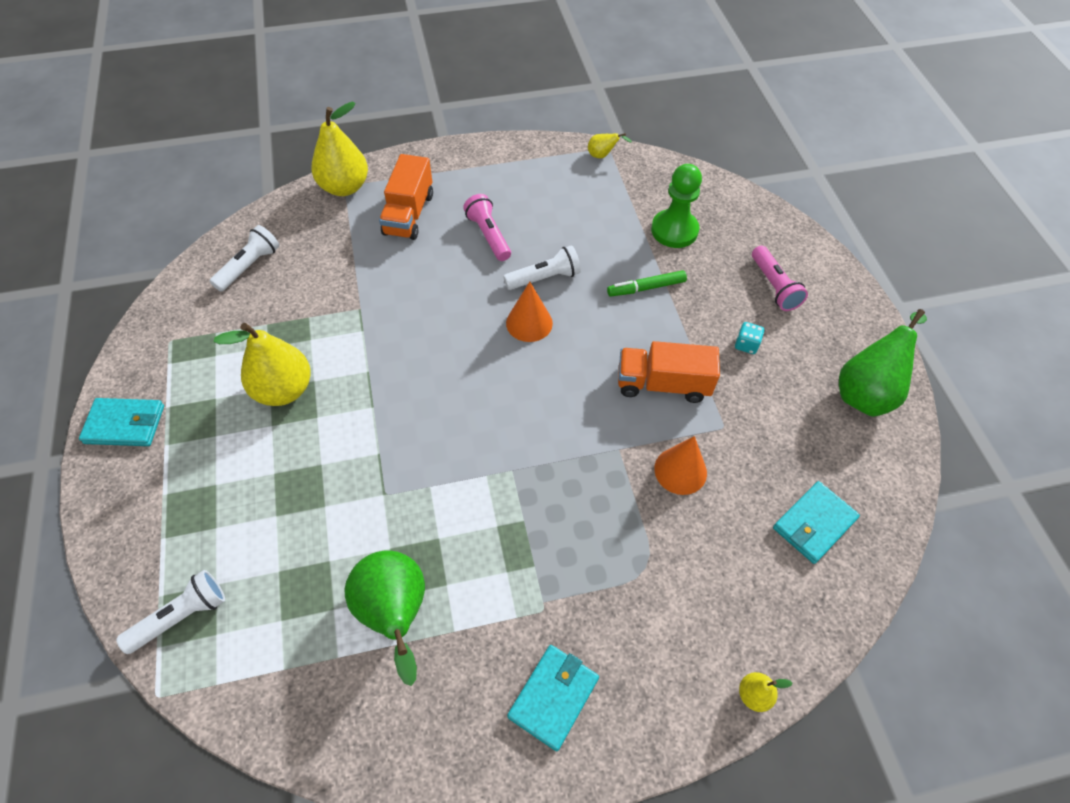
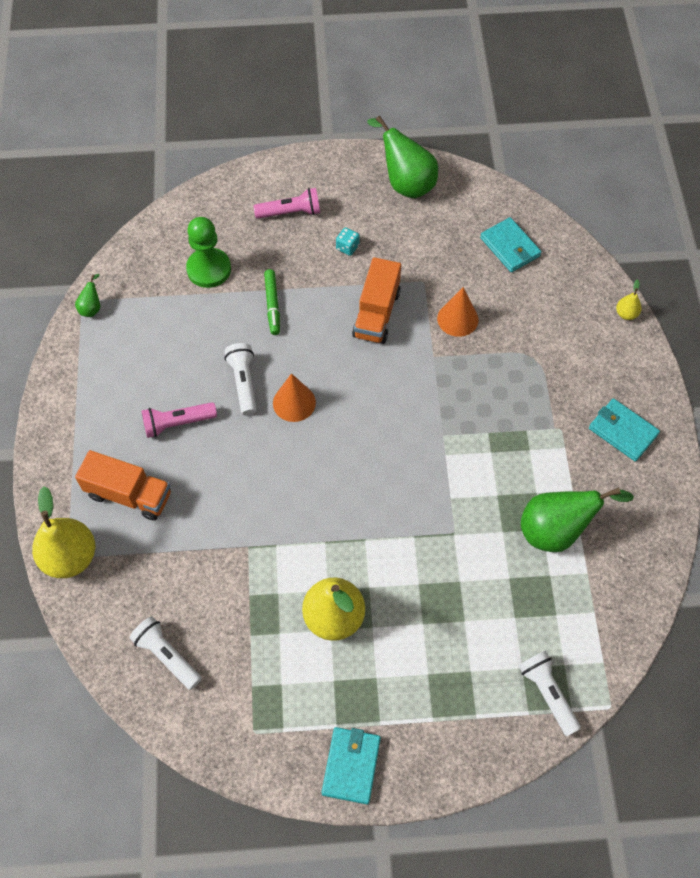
camera: 80 degrees left, 5 degrees up
yellow pear [588,133,632,158] -> green pear [75,274,100,317]

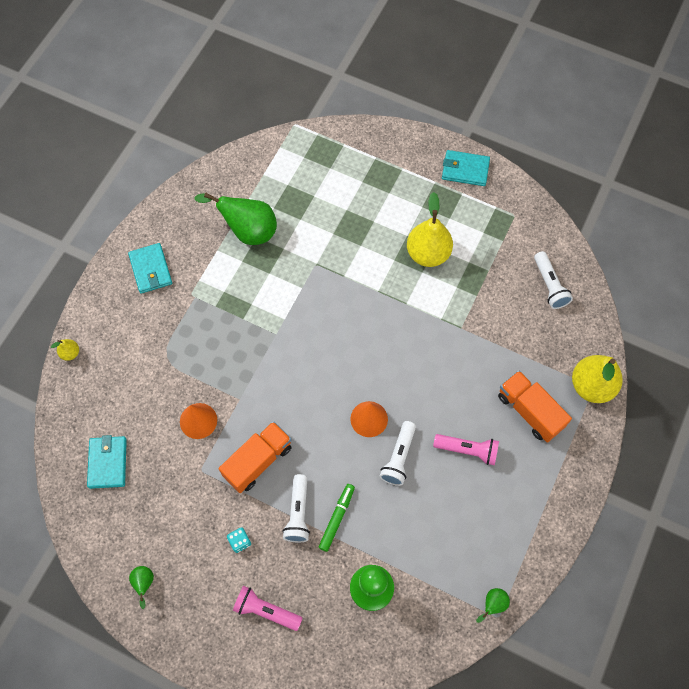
camera: 150 degrees left, 5 degrees up
turquoise wallet [322,727,381,804] -> turquoise wallet turned 60 degrees clockwise [442,150,490,186]
green pear [367,116,438,198] -> green pear [129,566,154,609], size x0.45
white flashlight [519,651,581,736] -> white flashlight moved to [282,474,310,542]

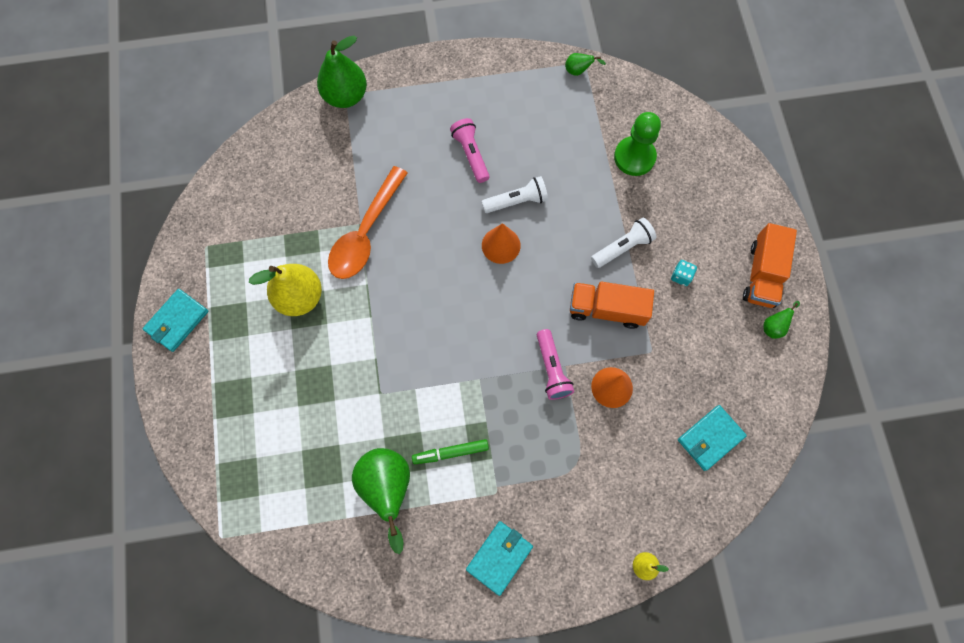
camera: 125 degrees left, 5 degrees up
pink flashlight [233,586,303,631] -> pink flashlight moved to [537,329,574,400]
green marker [318,484,355,552] -> green marker moved to [412,439,489,464]
turquoise wallet [442,150,490,186] -> turquoise wallet turned 60 degrees clockwise [143,289,208,352]
orange truck [498,371,572,442] -> orange truck moved to [743,223,797,308]
white flashlight [534,251,573,309] -> none
yellow pear [572,355,623,403] -> green pear [317,36,367,108]
none -> orange spoon [328,166,408,279]

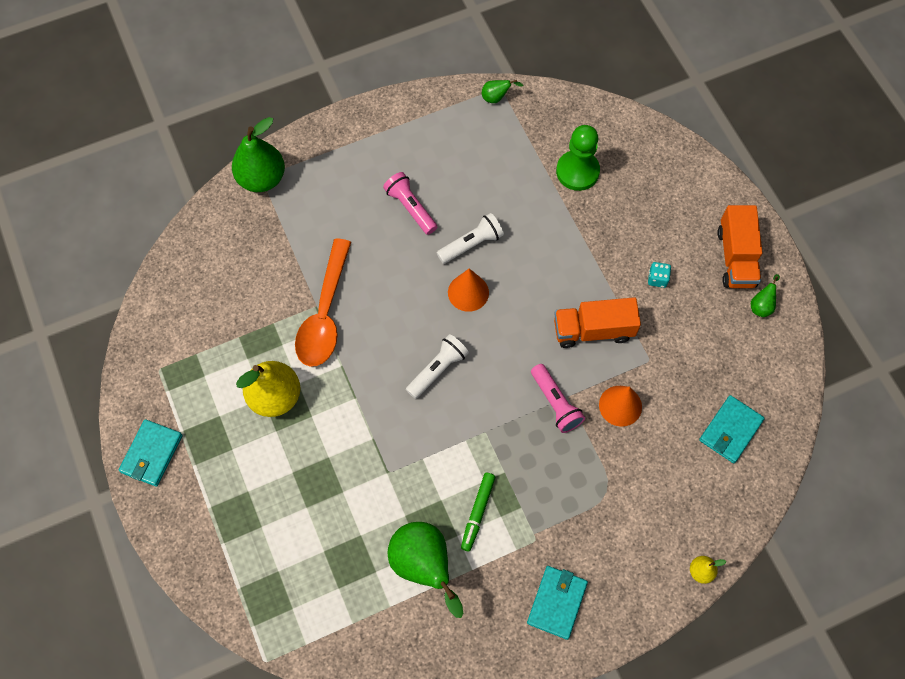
camera: 15 degrees left, 5 degrees down
green marker [412,439,489,464] -> green marker turned 45 degrees counterclockwise [461,473,495,552]
white flashlight [591,218,656,268] -> white flashlight moved to [406,334,469,399]

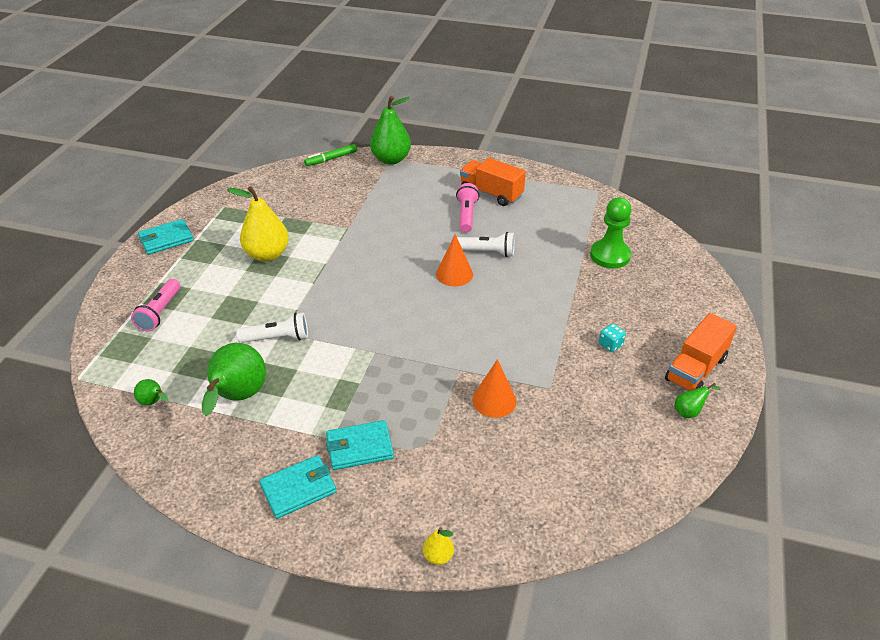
camera: 40 degrees right, 25 degrees down
orange spoon [295,239,351,367] -> none
white flashlight [406,334,469,399] -> white flashlight moved to [237,313,308,343]
green marker [461,473,495,552] -> green marker moved to [304,144,357,166]
green pear [482,80,523,103] -> green pear moved to [134,379,168,406]
pink flashlight [531,364,585,433] -> pink flashlight moved to [131,279,180,332]
orange truck [554,297,641,348] -> orange truck moved to [460,158,526,206]
turquoise wallet [699,395,765,463] -> turquoise wallet moved to [326,420,394,470]

